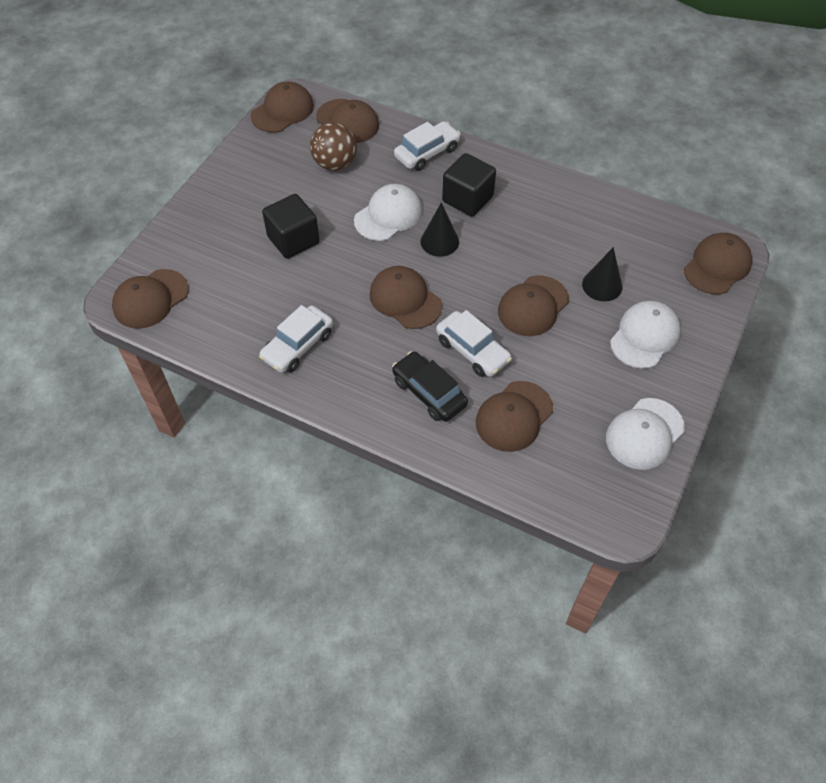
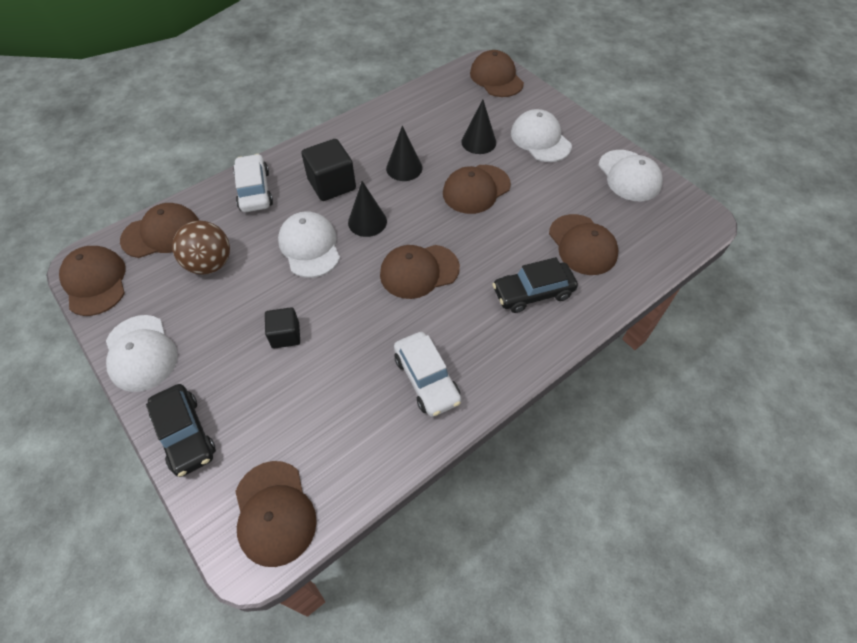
camera: 65 degrees left, 0 degrees up
black cube [262,194,320,259] -> black cube [265,307,300,349], size x0.62
white car [436,310,512,377] -> none
brown cap [498,275,569,336] -> brown cap turned 75 degrees clockwise [443,165,511,214]
none -> white cap [106,315,178,392]
none -> black car [146,384,216,477]
none -> black cone [386,126,422,181]

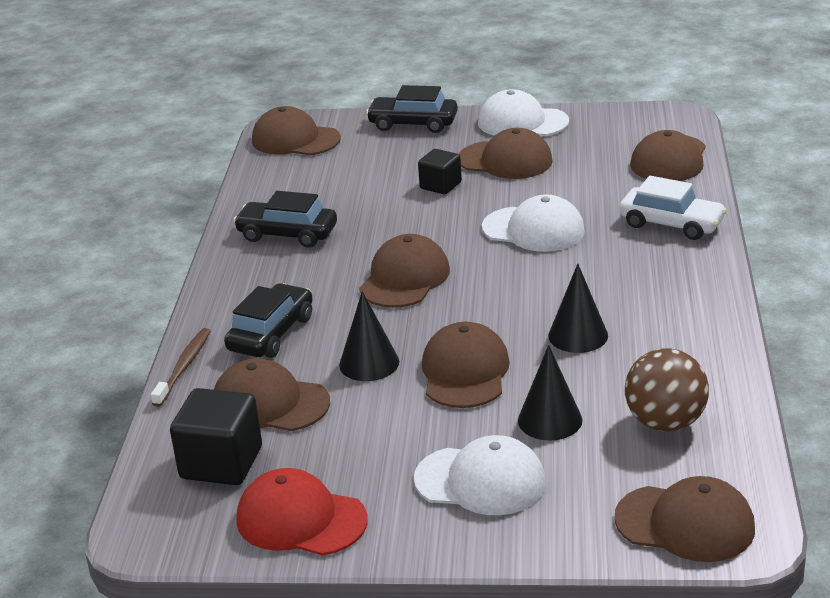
camera: 135 degrees right, 25 degrees down
brown cap [59,246,125,316] -> brown cap moved to [459,128,553,179]
brown ball [172,221,230,275] -> brown ball moved to [625,348,709,432]
black cube [301,139,356,201] -> black cube moved to [170,388,262,485]
black cone [348,181,387,237] -> black cone moved to [339,291,399,381]
white car [394,332,461,417] -> black car [233,191,337,248]
white cap [599,150,663,201] -> red cap [237,468,368,556]
none -> brown toothbrush [151,328,211,407]

